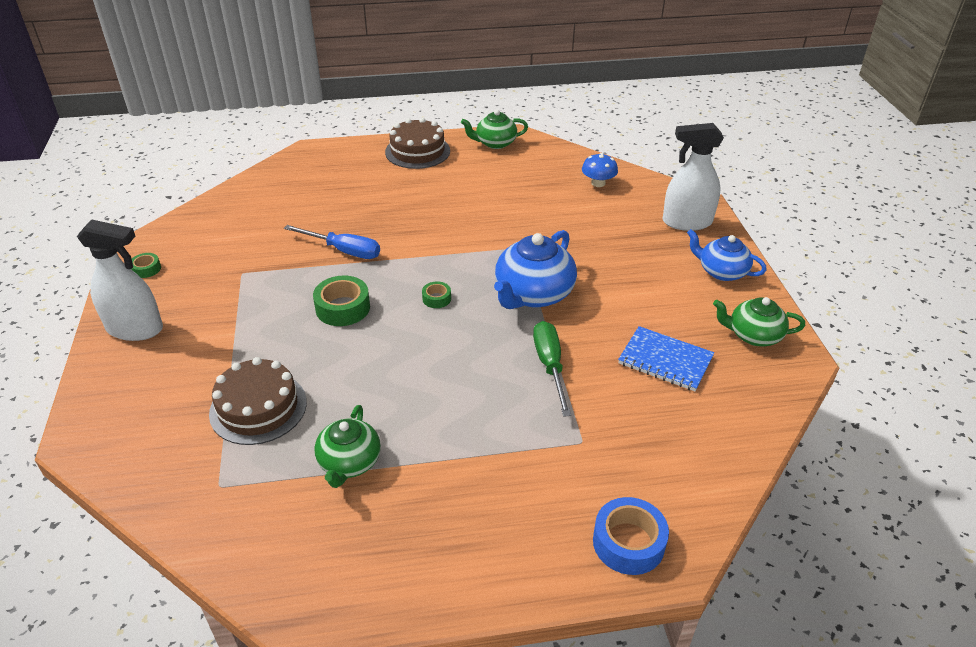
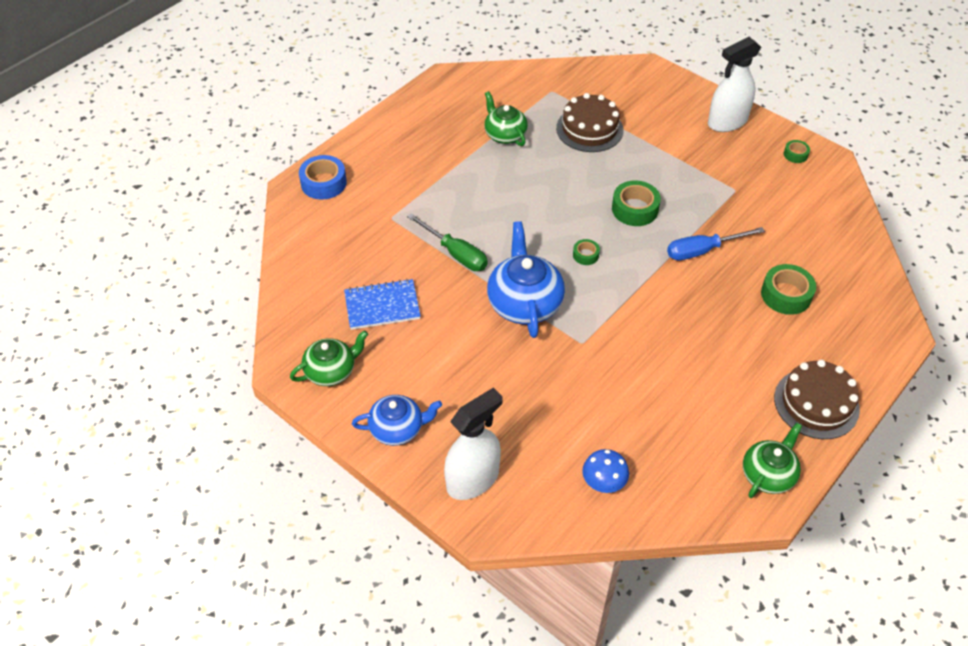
camera: 140 degrees right, 10 degrees up
none -> green tape [761,264,816,315]

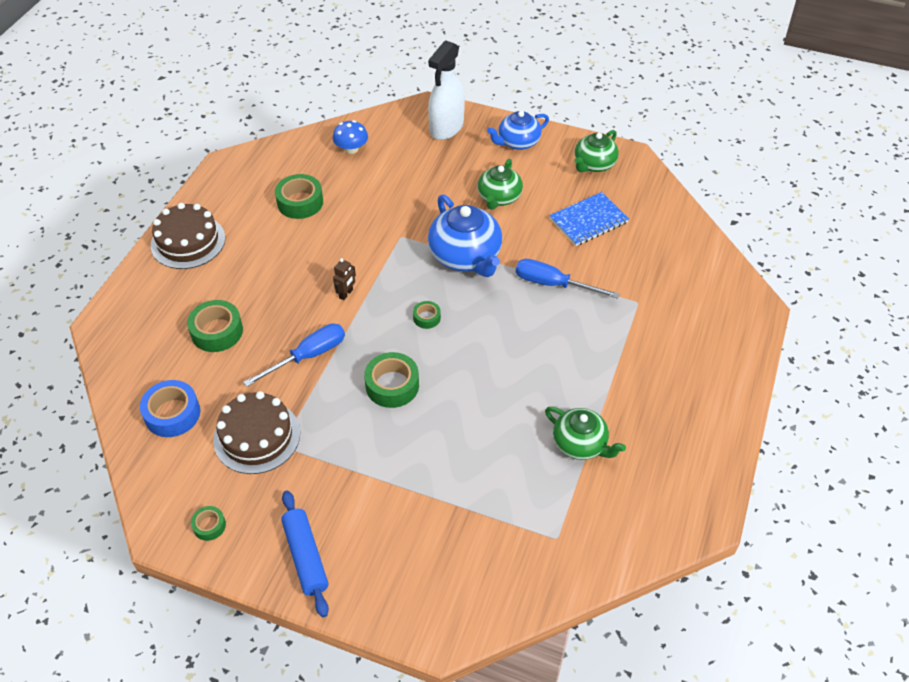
camera: 160 degrees right, 0 degrees up
blue tape [299,155,347,200] -> blue tape moved to [140,380,200,437]
green screwdriver [407,213,488,271] -> blue screwdriver [516,259,620,299]
brown cake [556,93,623,152] -> brown cake moved to [213,391,300,474]
white spray bottle [708,37,761,132] -> blue rolling pin [281,490,329,617]
green teapot [743,423,802,498] -> green teapot moved to [478,159,523,210]
none -> green tape [275,174,323,219]
none -> brown robot [333,258,356,300]

